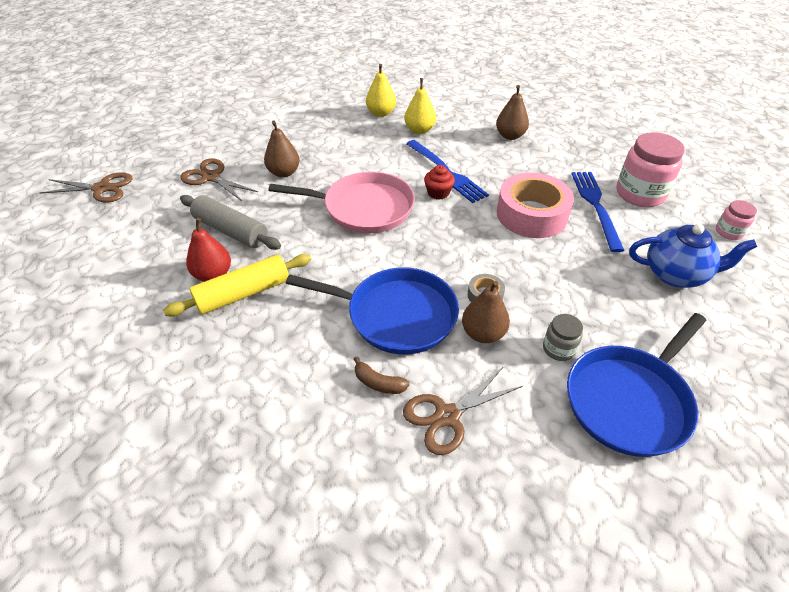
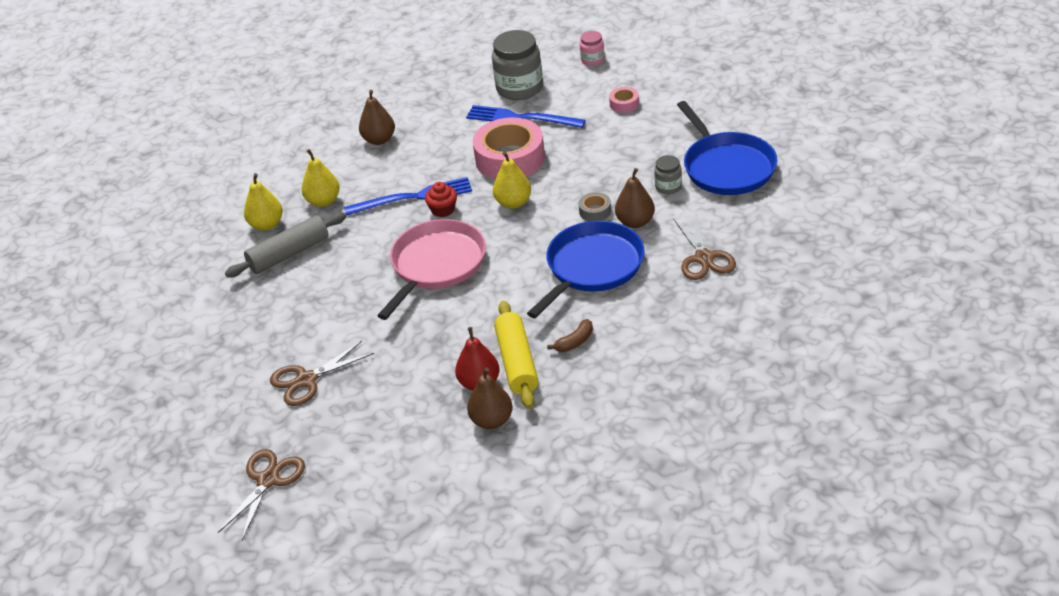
camera: 65 degrees left, 5 degrees down
grey rolling pin [180,195,281,250] -> grey rolling pin moved to [225,212,346,277]
brown pear [264,121,300,178] -> brown pear moved to [467,367,513,429]
brown banana [354,356,410,394] -> brown banana moved to [547,319,593,352]
pink jar [616,132,685,207] -> grey jar [492,30,543,100]
blue teapot [629,224,757,288] -> pink tape [609,87,639,113]
none -> yellow pear [493,151,531,209]

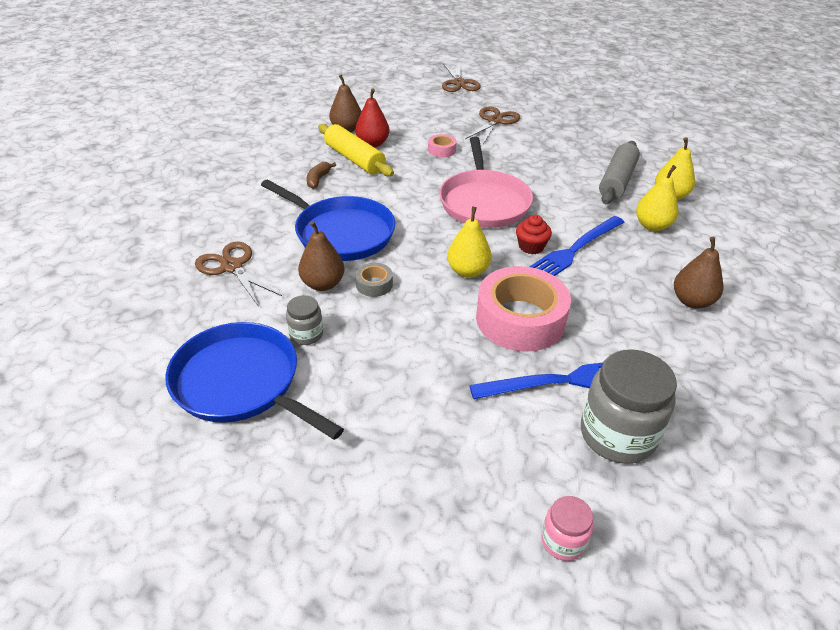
camera: 145 degrees right, 0 degrees up
blue pan [527,221,645,318] -> blue pan turned 60 degrees counterclockwise [261,179,395,261]
pink tape [609,87,639,113] -> pink tape moved to [428,134,457,157]

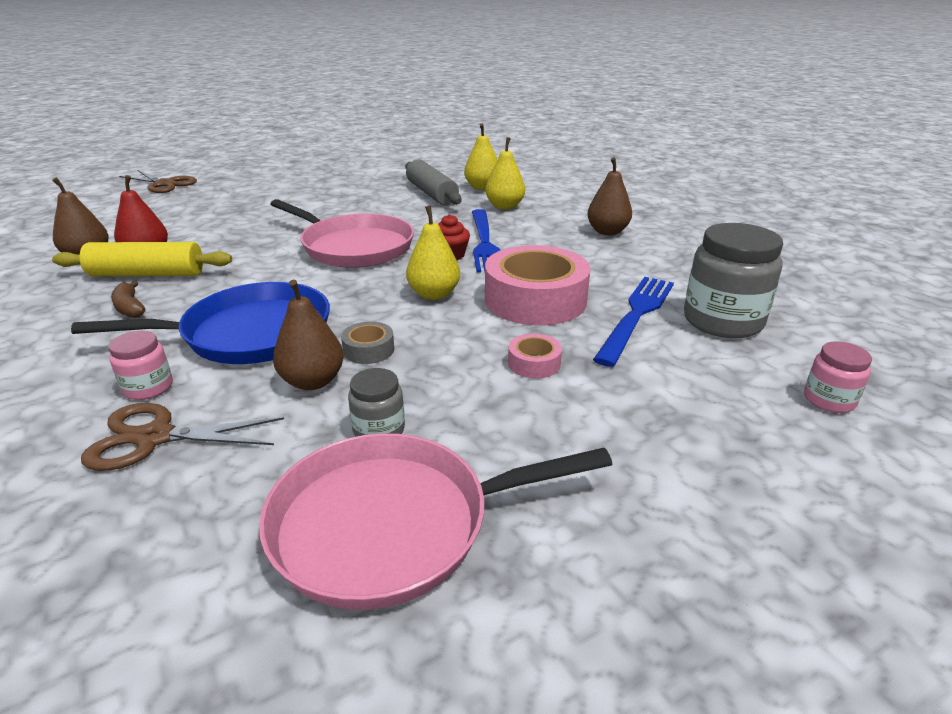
camera: 50 degrees left, 10 degrees down
blue pan [165,322,344,440] -> pink pan [259,433,612,610]
pink tape [428,134,457,157] -> pink tape moved to [508,334,562,378]
brown scissors [465,106,520,144] -> none
none -> pink jar [109,331,173,400]

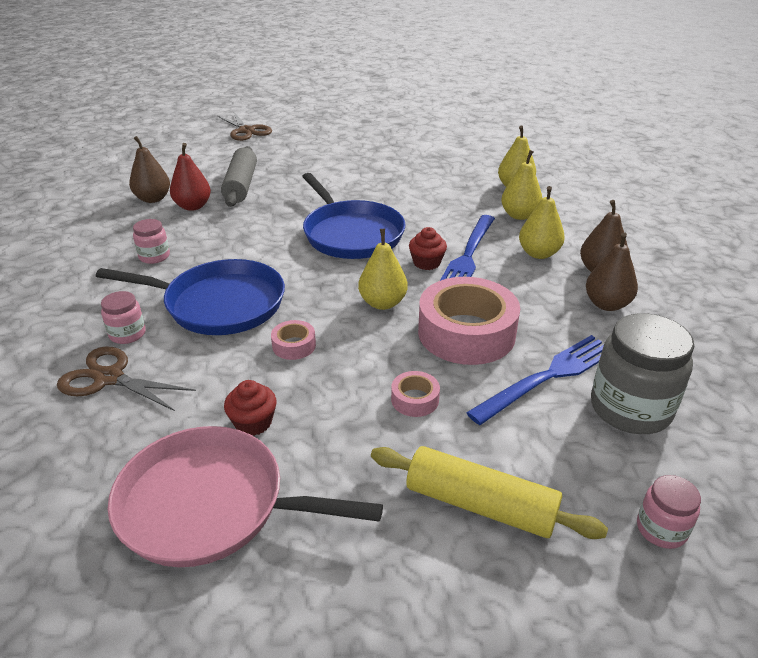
camera: 25 degrees right, 5 degrees up
yellow rolling pin [52,242,232,276] -> yellow rolling pin moved to [371,446,608,539]
brown banana [111,281,145,318] -> pink jar [133,219,170,264]
pink pan [270,199,414,268] -> blue pan [302,173,406,259]
brown pear [273,280,344,390] -> brown pear moved to [586,232,638,311]
grey tape [341,321,394,364] -> pink tape [271,320,316,360]
grey jar [348,368,405,437] -> red cupcake [224,380,276,436]
grey rolling pin [405,160,462,205] -> grey rolling pin moved to [221,146,257,207]
none -> yellow pear [519,186,565,259]

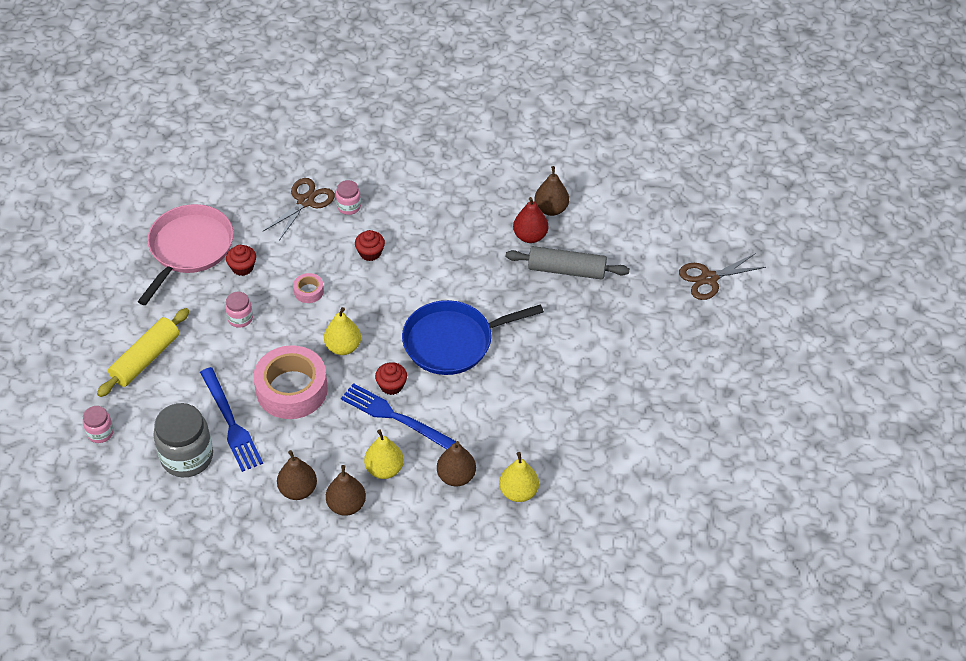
camera: 100 degrees right, 15 degrees up
blue pan [96,259,285,335] -> red cupcake [355,230,385,261]
pink jar [133,219,170,264] -> pink jar moved to [225,292,253,328]
pink tape [391,371,440,417] -> none
yellow pear [501,150,542,220] -> brown pear [437,441,476,486]

